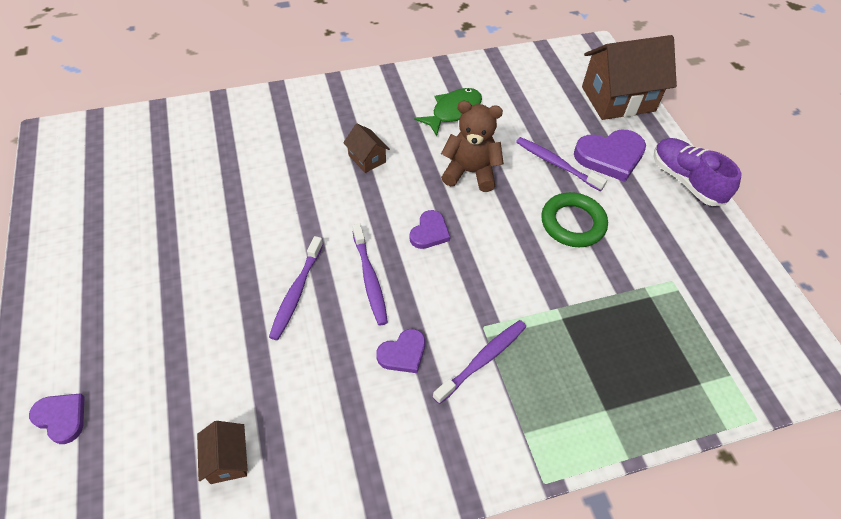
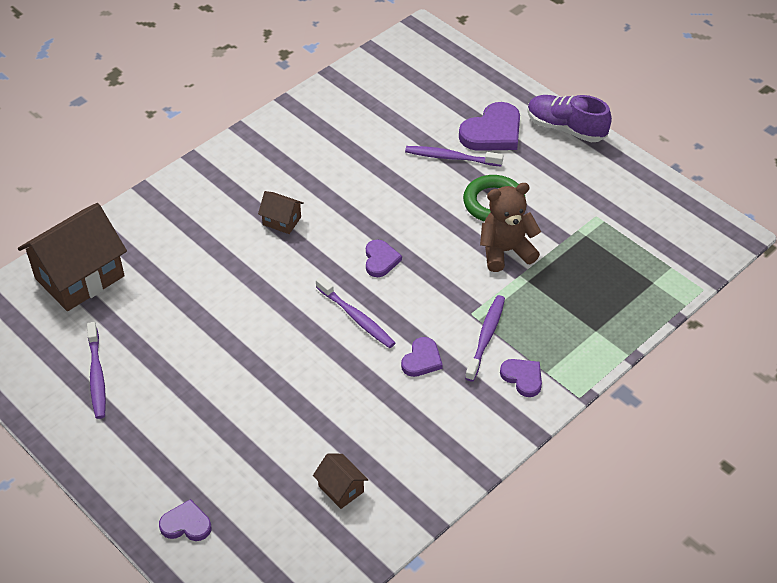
camera: 25 degrees left, 5 degrees down
purple toothbrush [269,236,323,340] -> purple toothbrush moved to [87,322,106,419]
green fish [414,88,482,136] -> none
brown teddy bear [441,101,504,192] -> brown teddy bear moved to [480,183,541,272]
brown house [582,35,677,120] -> brown house moved to [18,203,127,311]
none -> purple heart [500,359,542,397]

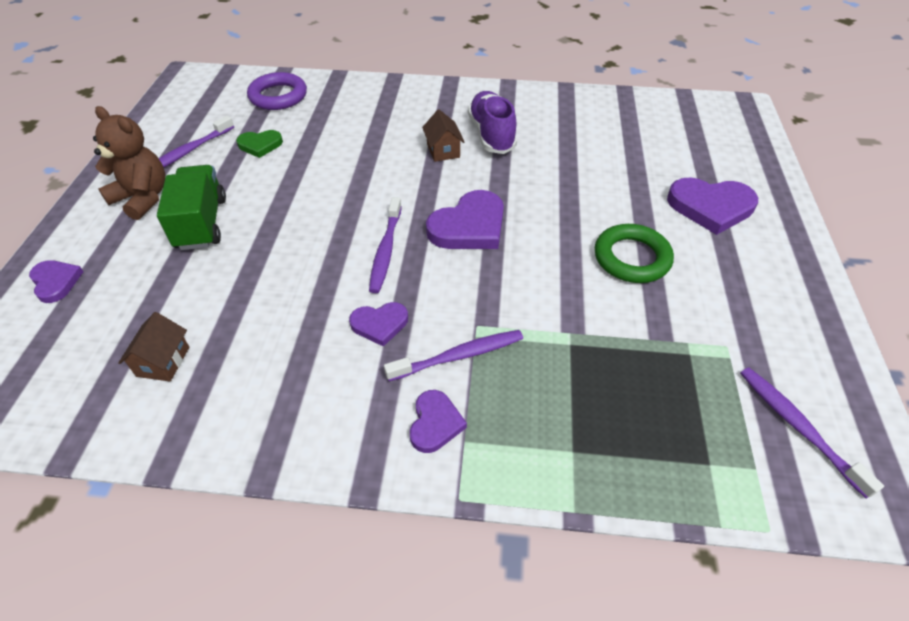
camera: 50 degrees right, 0 degrees up
brown house [18,203,127,311] -> purple ring [247,72,307,110]
purple heart [366,240,402,277] -> purple heart [426,190,504,249], size x1.73
purple toothbrush [405,146,504,166] -> purple toothbrush moved to [740,368,884,499]
brown teddy bear [480,183,541,272] -> brown teddy bear moved to [93,106,165,220]
purple shoe [527,95,612,142] -> purple shoe moved to [468,91,517,154]
none -> green truck [157,165,226,250]
none -> green heart [236,130,283,158]

